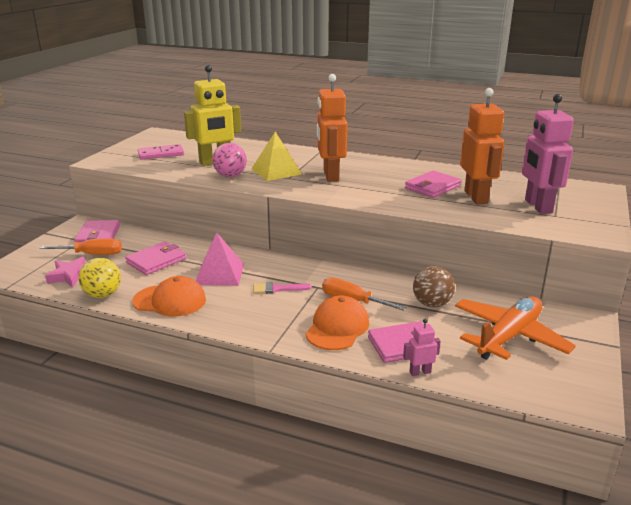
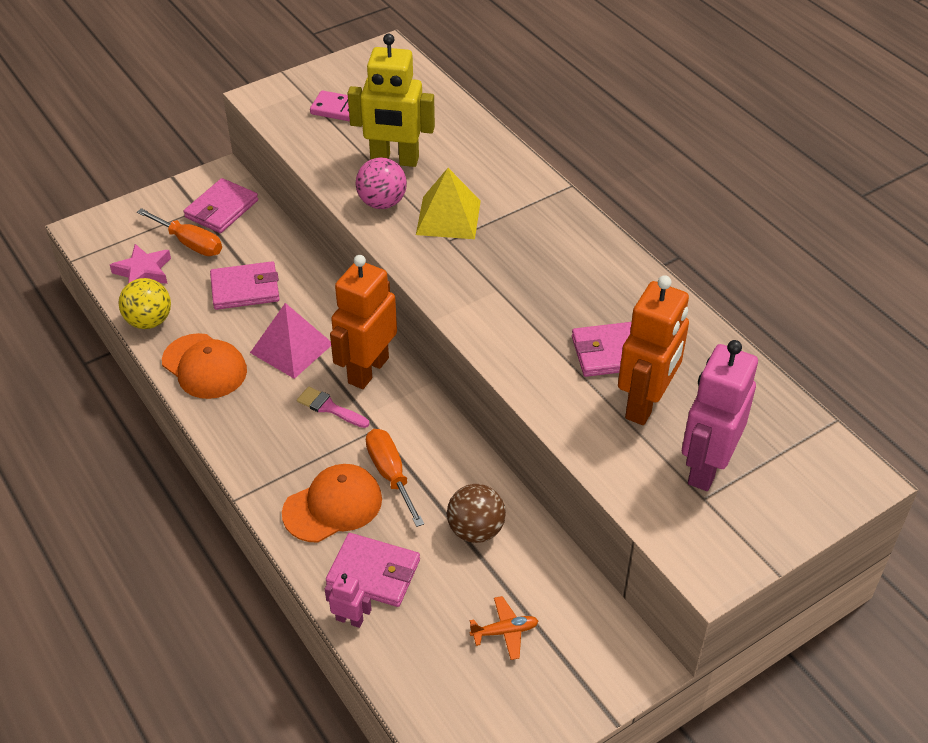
camera: 35 degrees right, 20 degrees up
orange robot [317,74,347,182] -> orange robot moved to [330,255,397,389]
orange plane [455,297,576,360] -> orange plane [469,596,538,660], size x0.42

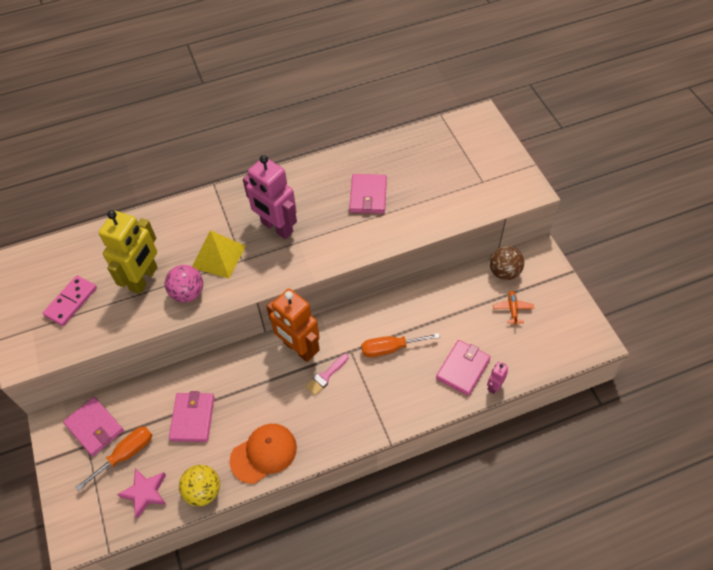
camera: 75 degrees left, 10 degrees up
pink pyramid [250,303,331,379] -> none
orange cap [282,464,382,543] -> none
brown ball [447,484,506,543] -> brown ball moved to [490,246,524,280]
orange robot [618,275,689,425] -> none
pink robot [682,340,758,491] -> pink robot moved to [243,155,297,239]

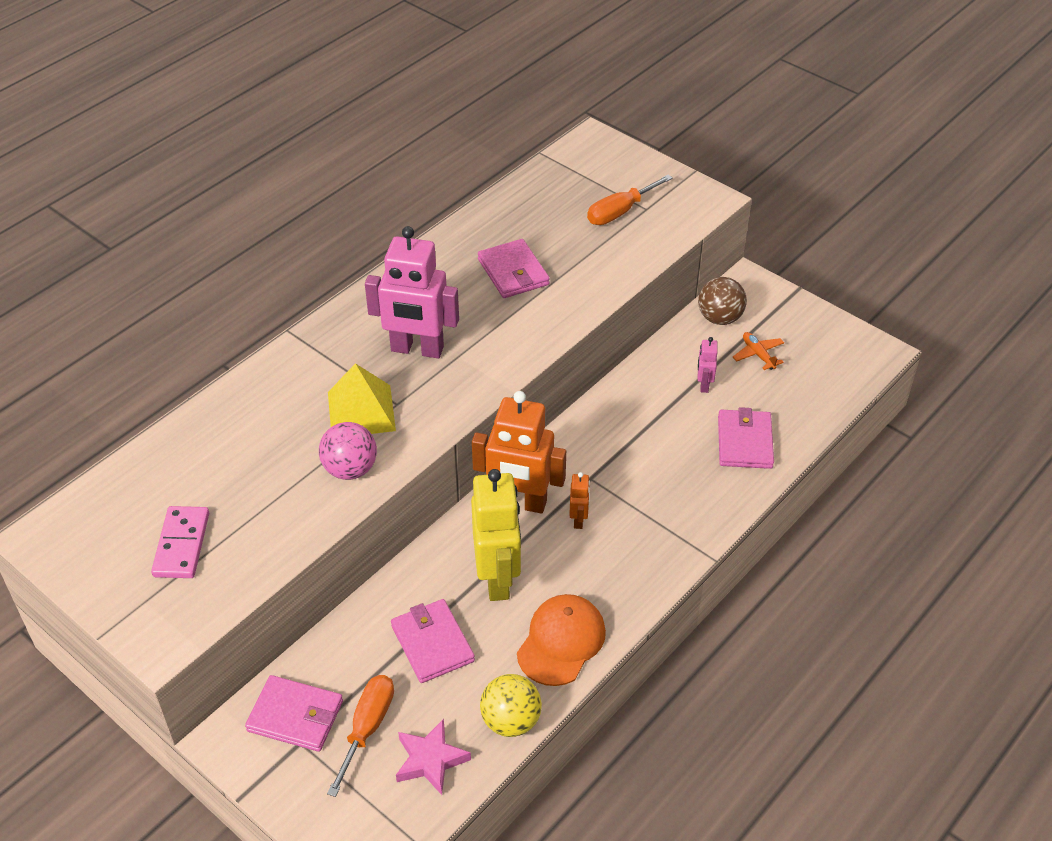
camera: 30 degrees left, 10 degrees down
yellow robot [99,210,157,294] -> yellow robot moved to [471,469,521,601]
pink brush [305,354,349,395] -> orange robot [569,472,590,529]
orange screwdriver [361,333,440,357] -> orange screwdriver moved to [587,175,673,225]
pink robot [487,362,508,394] -> pink robot moved to [698,337,718,393]

